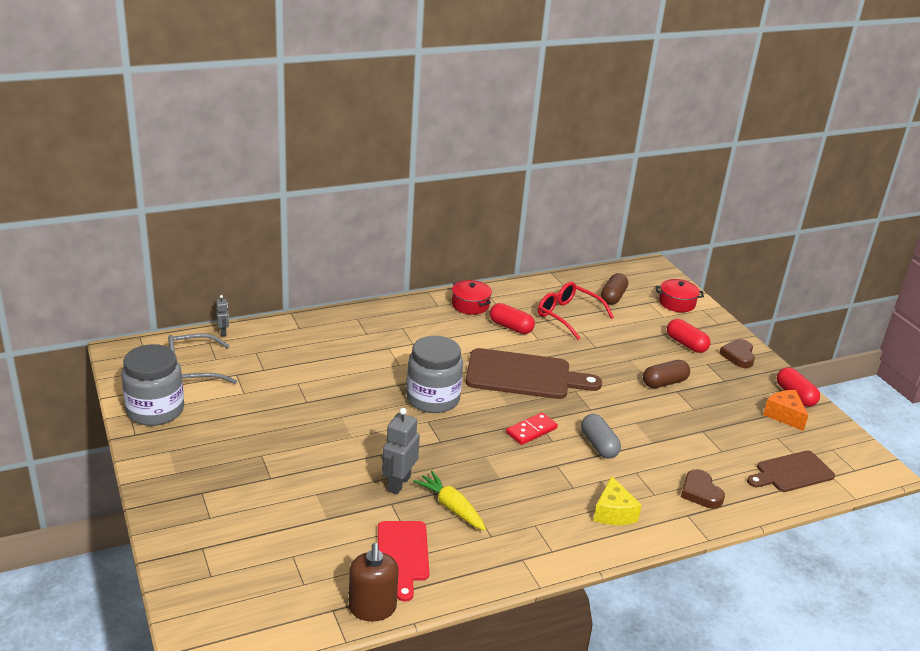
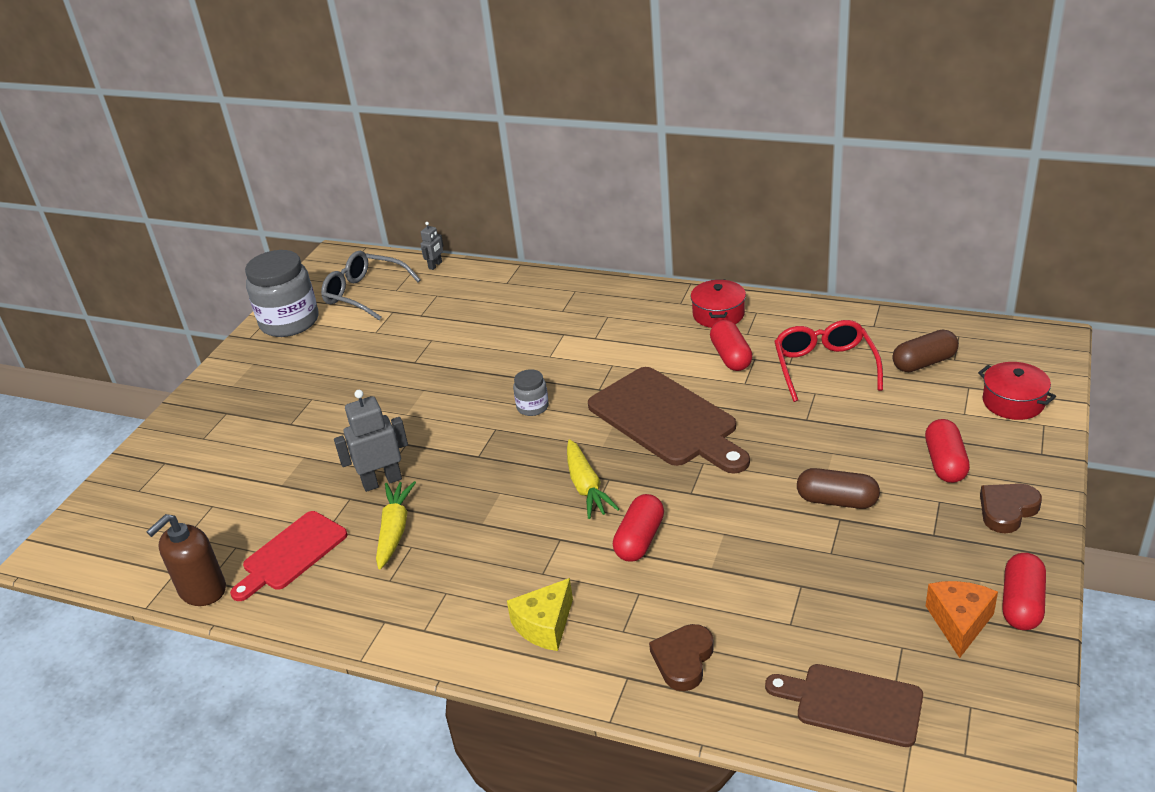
camera: 50 degrees right, 5 degrees up
grey jar [406,336,463,413] -> grey jar [513,369,549,416], size x0.47
red domino [506,412,558,445] -> yellow carrot [567,439,619,519]
grey capsule [581,414,621,459] -> red capsule [613,494,664,562]

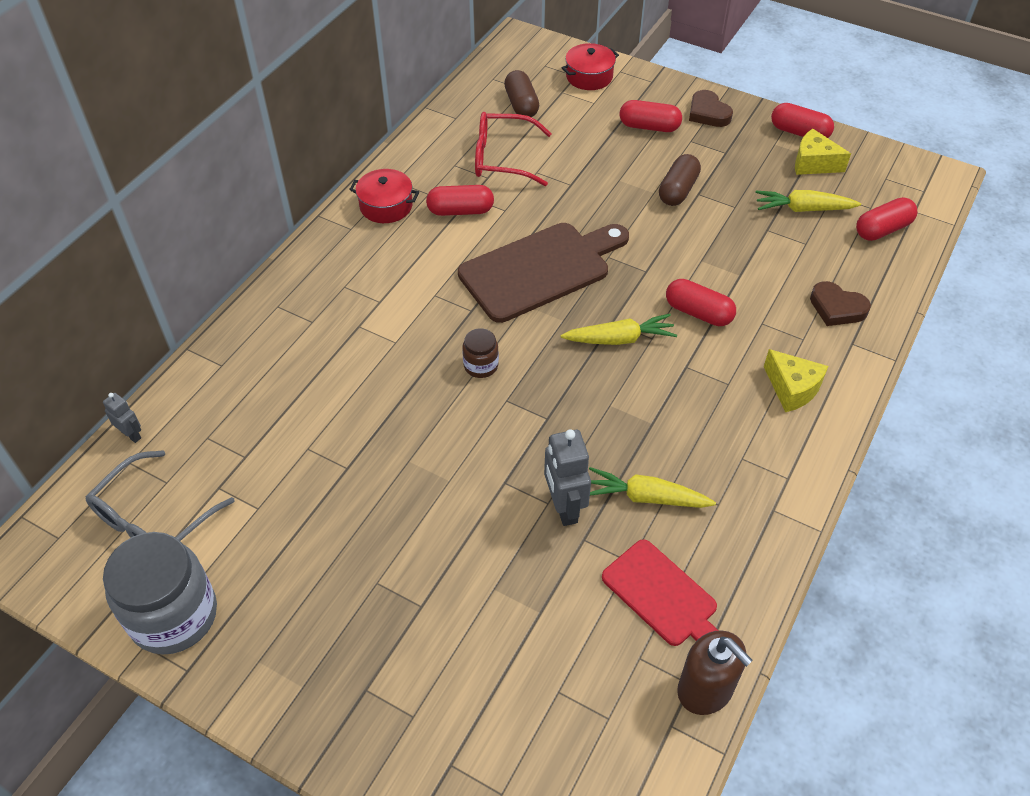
camera: 85 degrees left, 15 degrees up
grey jar [513,369,549,416] -> brown jar [462,328,499,378]
brown cutting board [765,664,923,747] -> red capsule [856,197,917,241]
orange cheese [926,581,998,658] -> yellow cheese [795,129,851,175]
none -> yellow carrot [755,190,861,212]

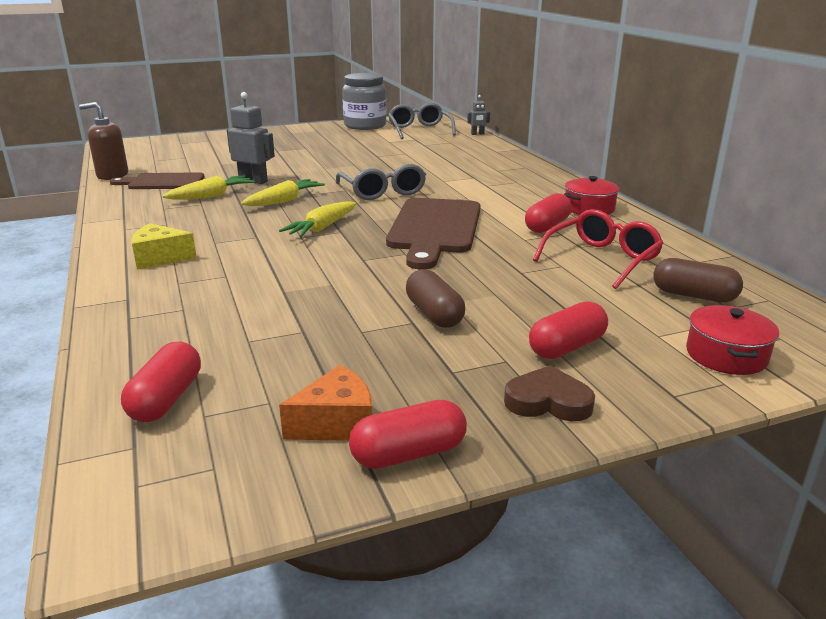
camera: 130 degrees right, 25 degrees down
brown jar [462,328,499,378] -> grey glasses [336,164,426,200]
red cutting board [602,539,719,646] -> brown cutting board [110,172,204,189]
red capsule [666,279,736,326] -> none
yellow carrot [755,190,861,212] -> yellow carrot moved to [241,179,325,206]
yellow cheese [795,129,851,175] -> orange cheese [279,365,372,441]
brown heart [810,281,871,326] -> none

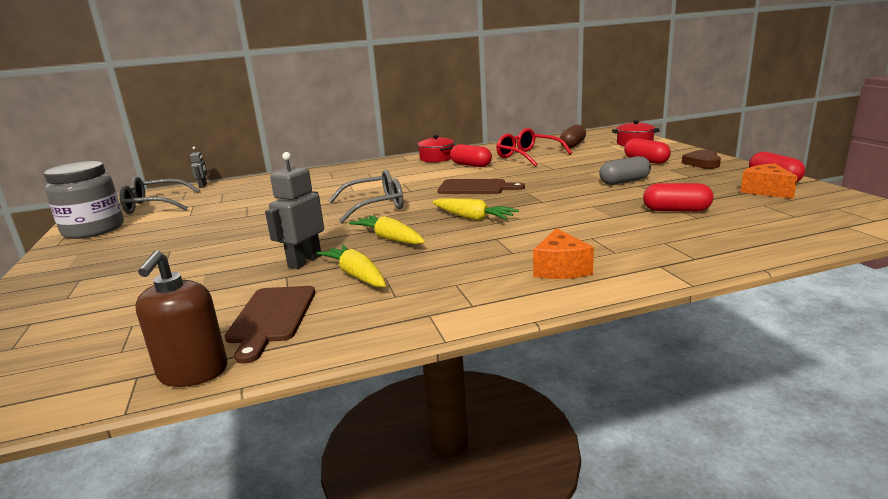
camera: 85 degrees left, 5 degrees down
red capsule [121,342,201,422] -> red capsule moved to [643,183,713,212]
yellow cheese [131,223,197,269] -> orange cheese [533,228,594,279]
brown cutting board [386,198,481,269] -> brown cutting board [438,179,525,194], size x0.62
brown capsule [406,269,465,328] -> grey capsule [599,156,651,185]

